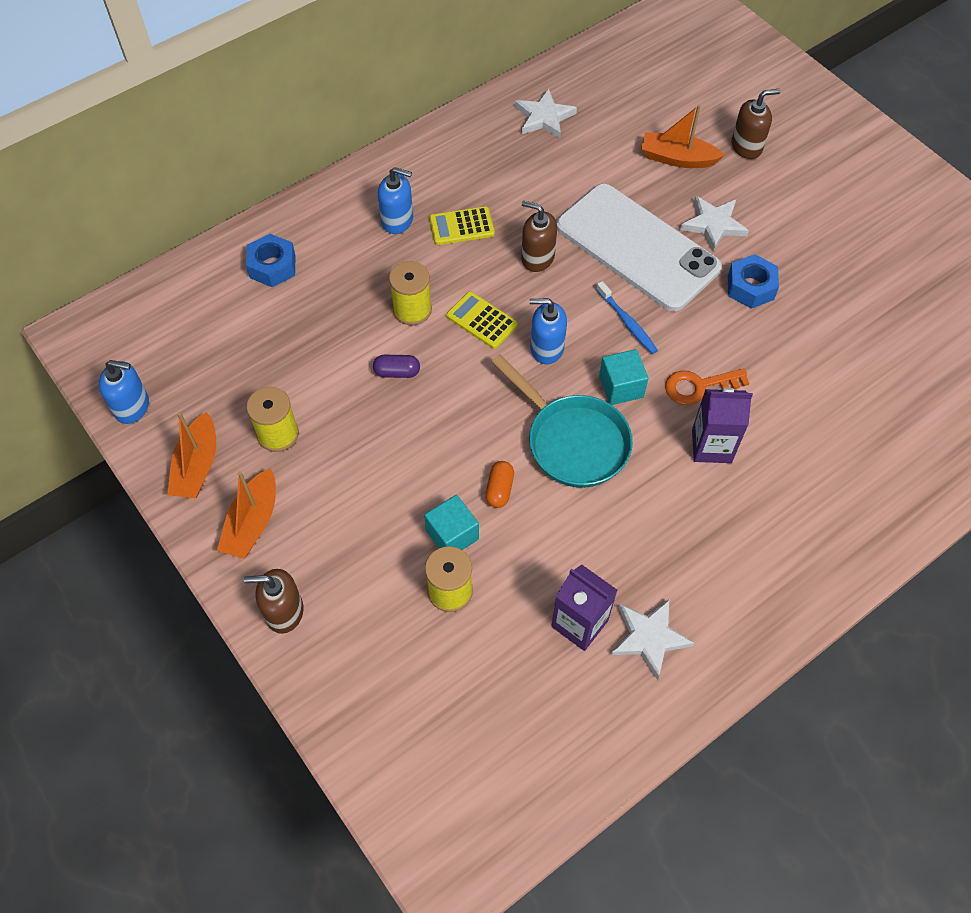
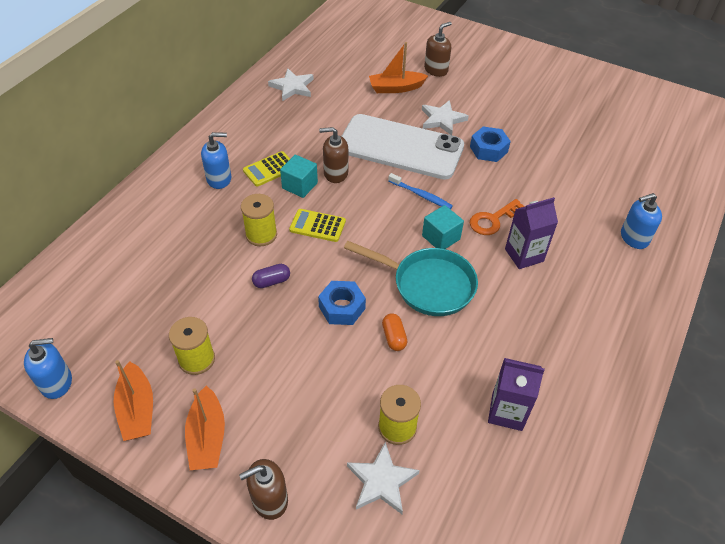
camera: 25 degrees left, 10 degrees down
blue nut [246,234,296,287] -> blue nut moved to [318,281,366,325]
turquoise cube [424,495,479,550] -> turquoise cube moved to [280,155,318,198]
blue soap dispenser [530,298,567,364] -> blue soap dispenser moved to [621,193,662,249]
white star [611,599,694,680] -> white star moved to [347,442,420,514]

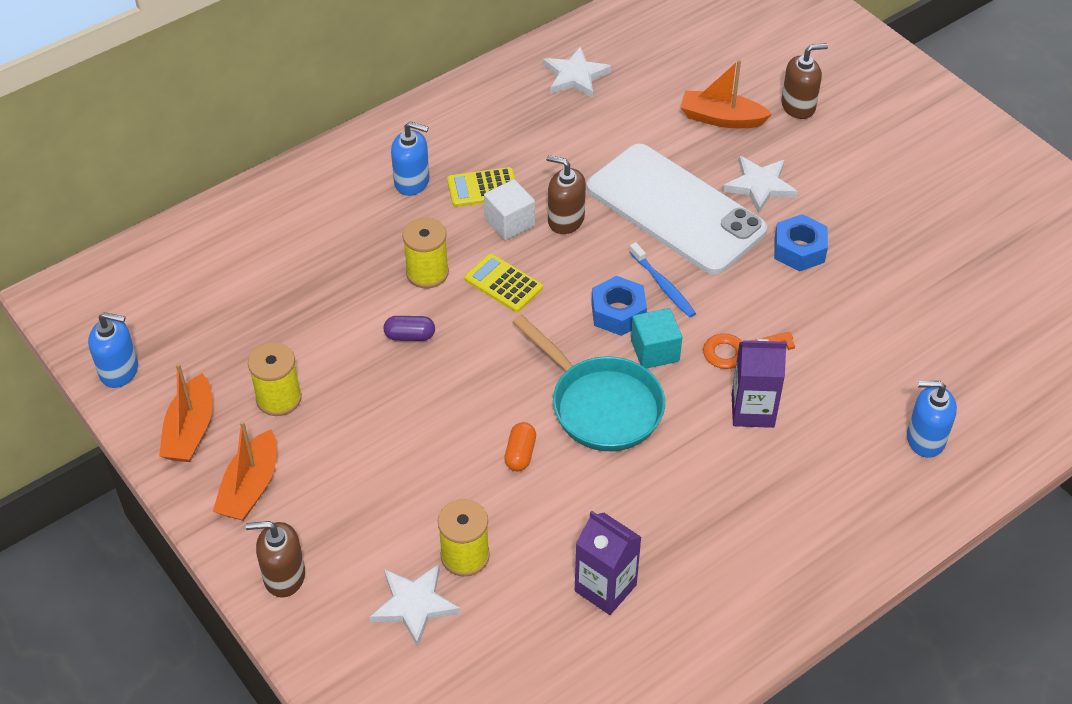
camera: 25 degrees right, 0 degrees up
turquoise cube [280,155,318,198] -> white cube [484,179,535,240]
blue nut [318,281,366,325] -> blue nut moved to [591,276,647,336]

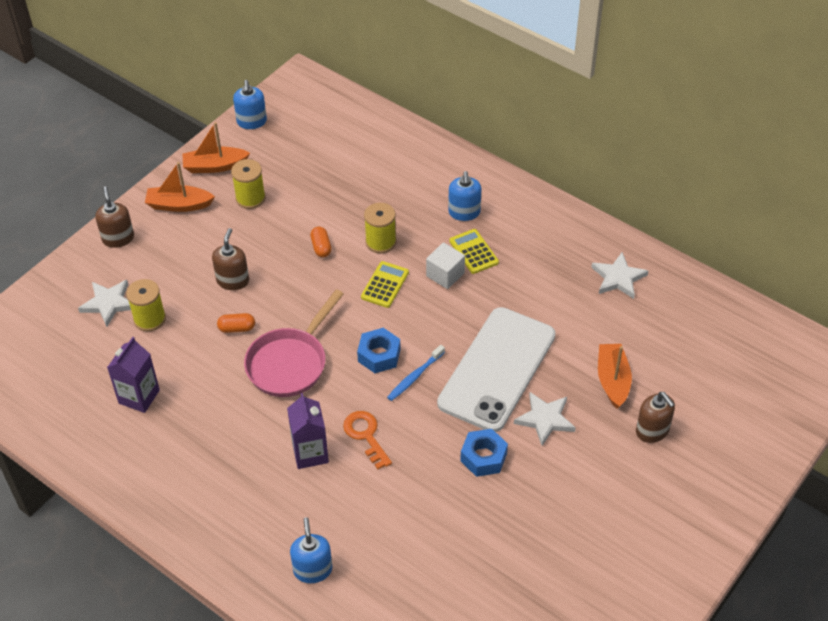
camera: 75 degrees right, 0 degrees up
purple capsule [383,316,435,341] -> orange capsule [310,227,332,257]
turquoise pan [512,315,665,451] -> pink pan [244,289,344,397]
brown soap dispenser [546,155,586,234] -> brown soap dispenser moved to [212,228,249,290]
turquoise cube [631,308,682,369] -> none

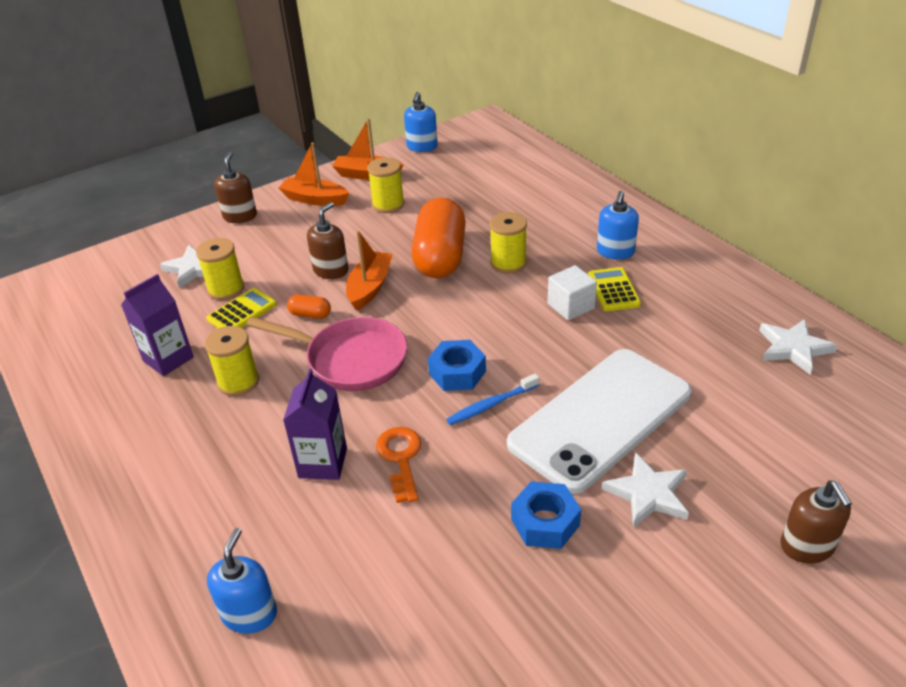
camera: 20 degrees right, 10 degrees down
pink pan [244,289,344,397] -> pink pan turned 120 degrees counterclockwise [246,317,407,391]
orange capsule [310,227,332,257] -> orange capsule [412,197,466,278], size x2.46
yellow calculator [361,261,409,308] -> yellow calculator moved to [206,288,277,328]
orange boat [598,344,632,409] -> orange boat moved to [346,230,393,311]
none -> yellow spool [205,326,259,396]

